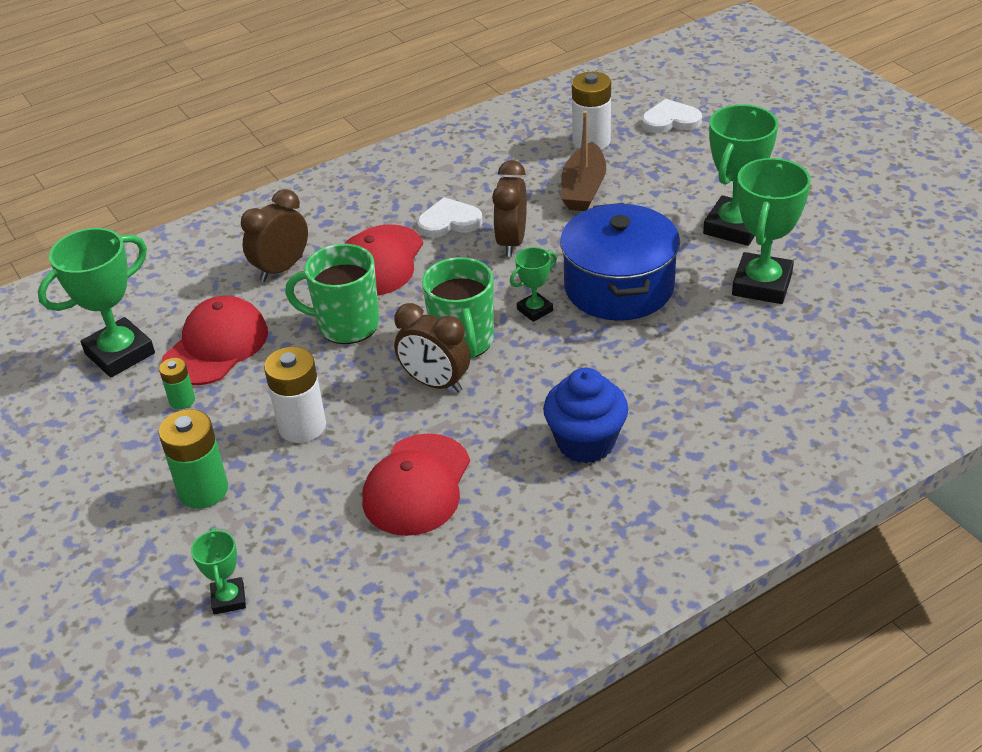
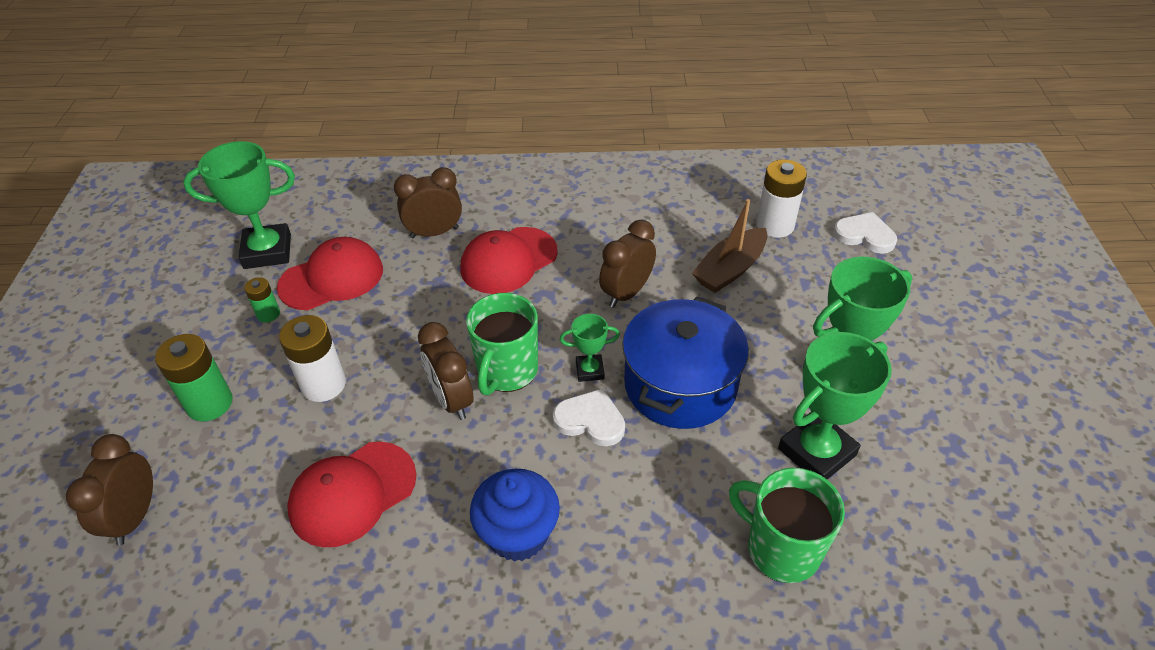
camera: 30 degrees right, 5 degrees up
green trophy [191,528,246,615] -> brown clock [66,434,153,546]
green mug [285,244,379,344] -> green mug moved to [729,468,845,583]
white heart [417,197,482,238] -> white heart moved to [553,388,625,446]

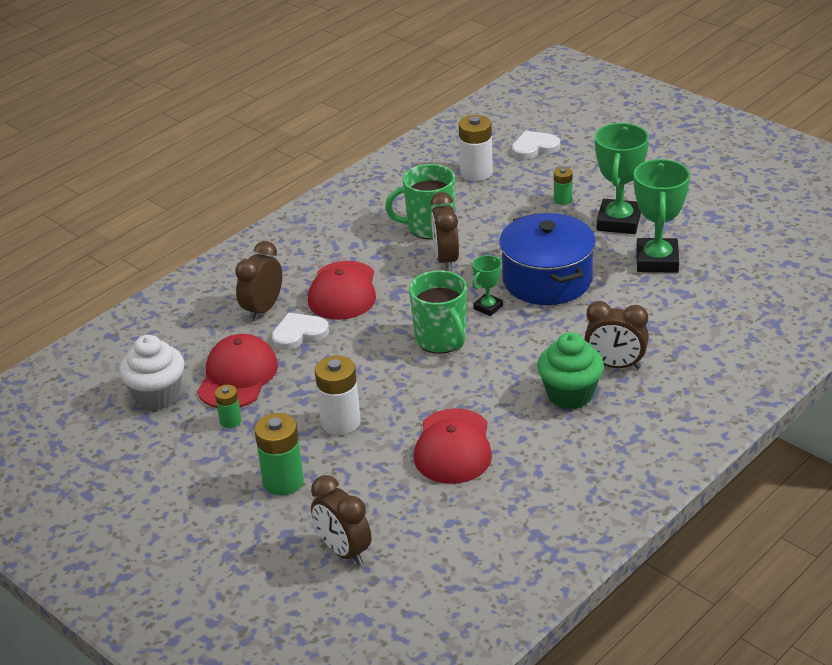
camera: 45 degrees left, 10 degrees down
green trophy [183,141,295,269] -> white cupcake [119,335,184,410]
brown clock [418,322,474,420] -> brown clock moved to [584,301,649,369]
blue cupcake [470,469,560,562] -> green cupcake [537,332,604,410]
white heart [553,388,625,446] -> white heart moved to [272,313,329,350]
brown boat [692,199,768,293] -> none
green mug [729,468,845,583] -> green mug moved to [385,164,455,239]
none -> green battery [554,167,573,205]

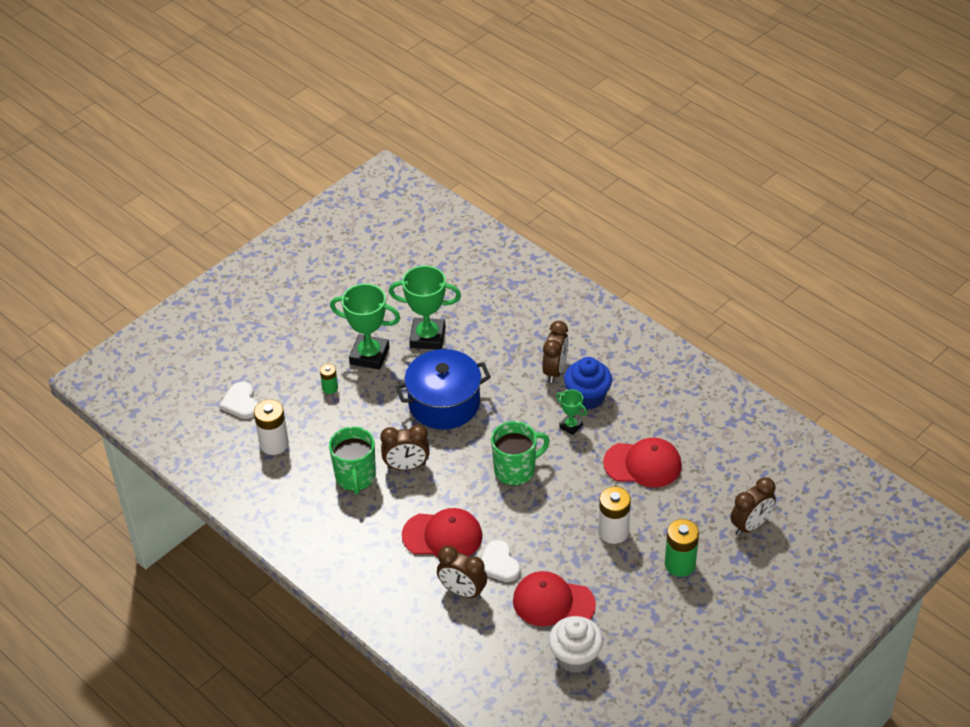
camera: 90 degrees left, 10 degrees up
green battery [215,385,242,428] -> none
green trophy [472,255,503,316] -> green trophy moved to [556,389,587,435]
green cupcake [537,332,604,410] -> blue cupcake [564,357,612,410]

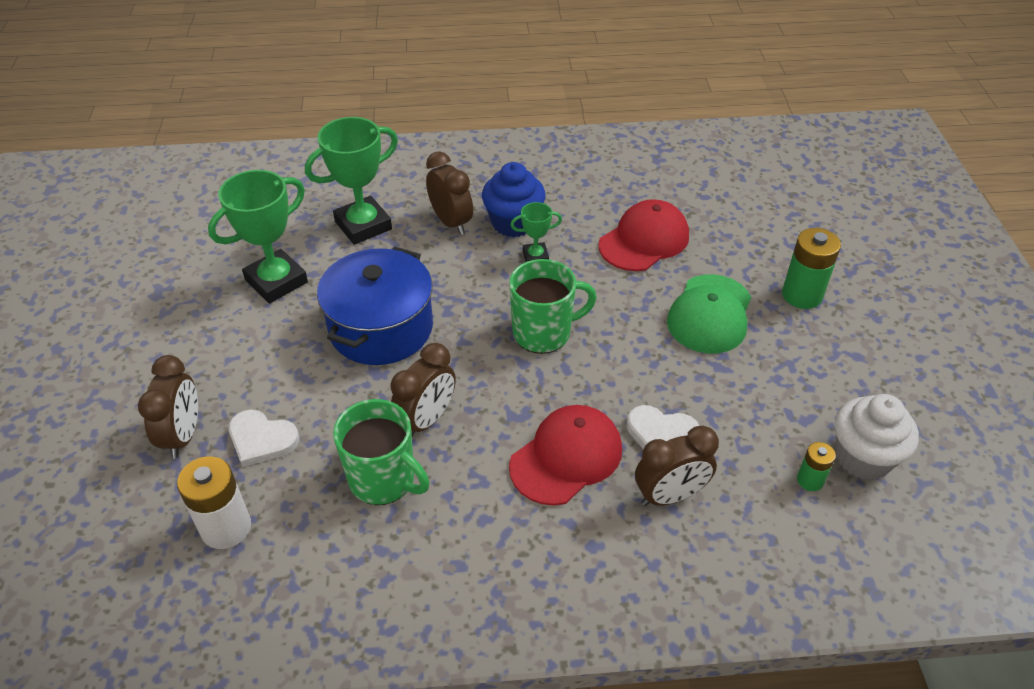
camera: 50 degrees left, 0 degrees up
white heart [219,382,258,419] -> white heart moved to [228,409,299,467]
green battery [320,364,338,394] -> green battery moved to [797,442,836,491]
green trophy [330,284,400,370] -> green trophy moved to [305,117,398,245]
green mug [491,421,550,486] -> green mug turned 60 degrees clockwise [509,259,597,354]
red cap [513,571,596,626] -> none
white battery [598,487,631,544] -> green cap [667,274,751,354]
brown clock [731,477,776,536] -> brown clock moved to [138,355,198,459]

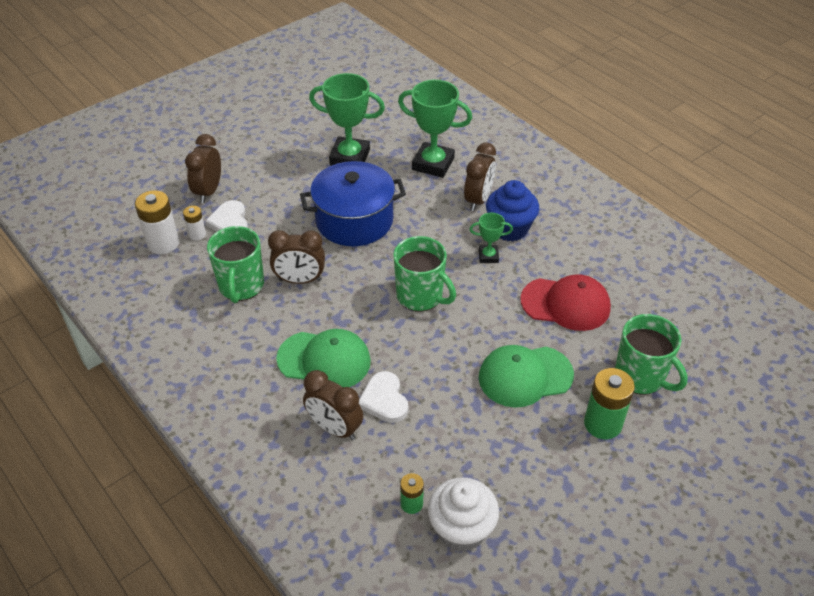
camera: 55 degrees right, 0 degrees up
brown clock [138,355,198,459] -> brown clock turned 135 degrees clockwise [185,134,221,203]
red cap [509,405,622,506] -> green cap [276,329,371,387]
green trophy [511,202,562,262] -> green trophy turned 45 degrees counterclockwise [469,213,513,263]
none -> white battery [183,206,206,240]
none -> green mug [615,314,688,395]

